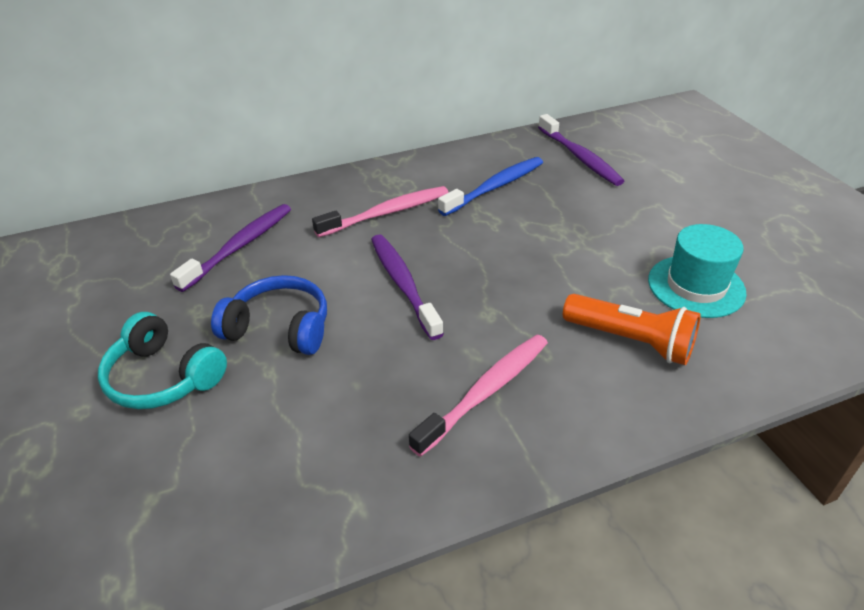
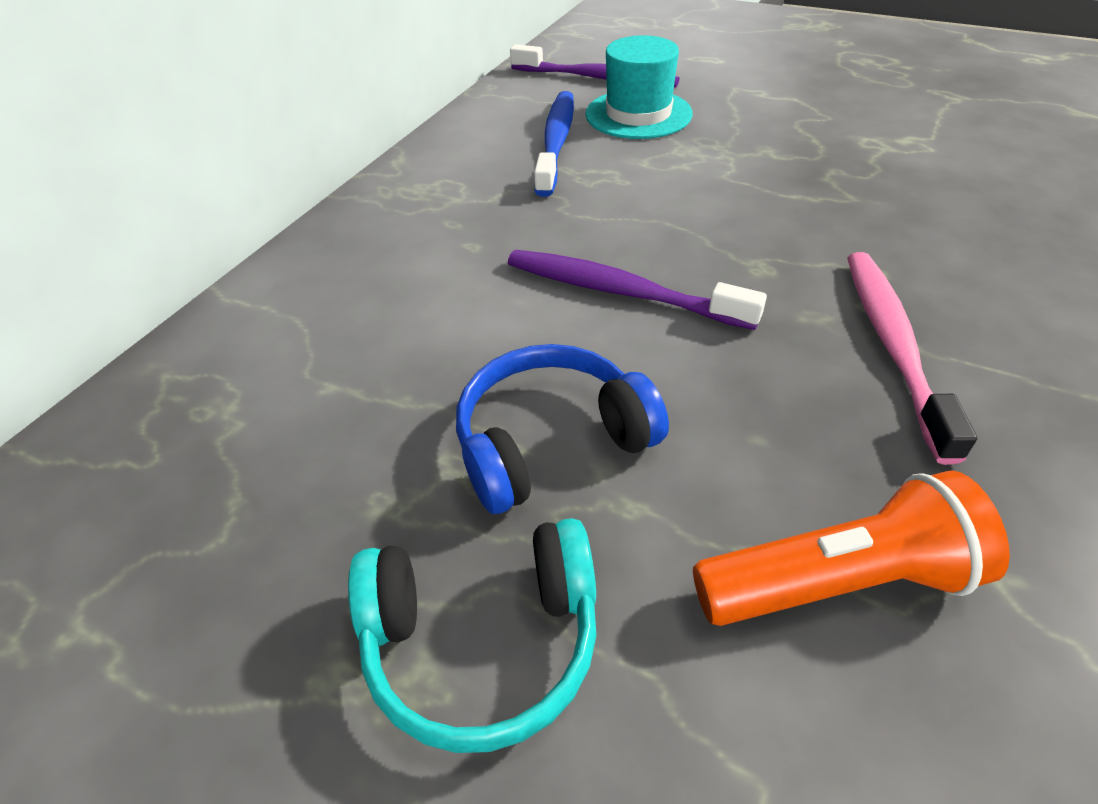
camera: 40 degrees left, 5 degrees up
purple toothbrush [170,204,291,292] -> none
pink toothbrush [312,186,448,237] -> none
orange flashlight [563,294,701,365] -> orange flashlight moved to [693,470,1010,626]
turquoise hat [648,224,747,318] -> turquoise hat moved to [586,35,693,139]

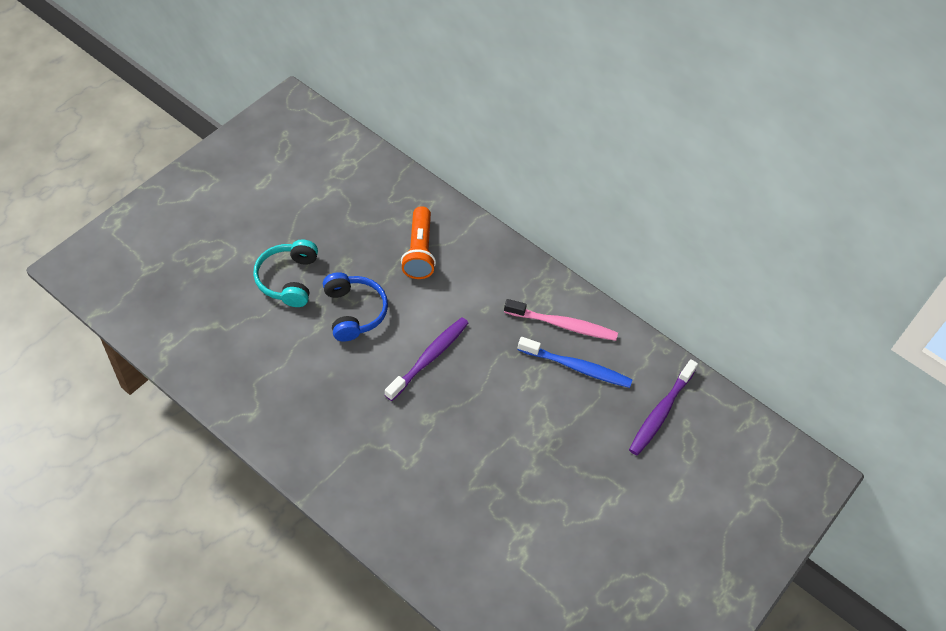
camera: 95 degrees right, 10 degrees up
turquoise hat [586,35,693,139] -> none
orange flashlight [693,470,1010,626] -> orange flashlight moved to [401,206,436,279]
pink toothbrush [847,252,977,465] -> pink toothbrush moved to [504,299,618,341]

